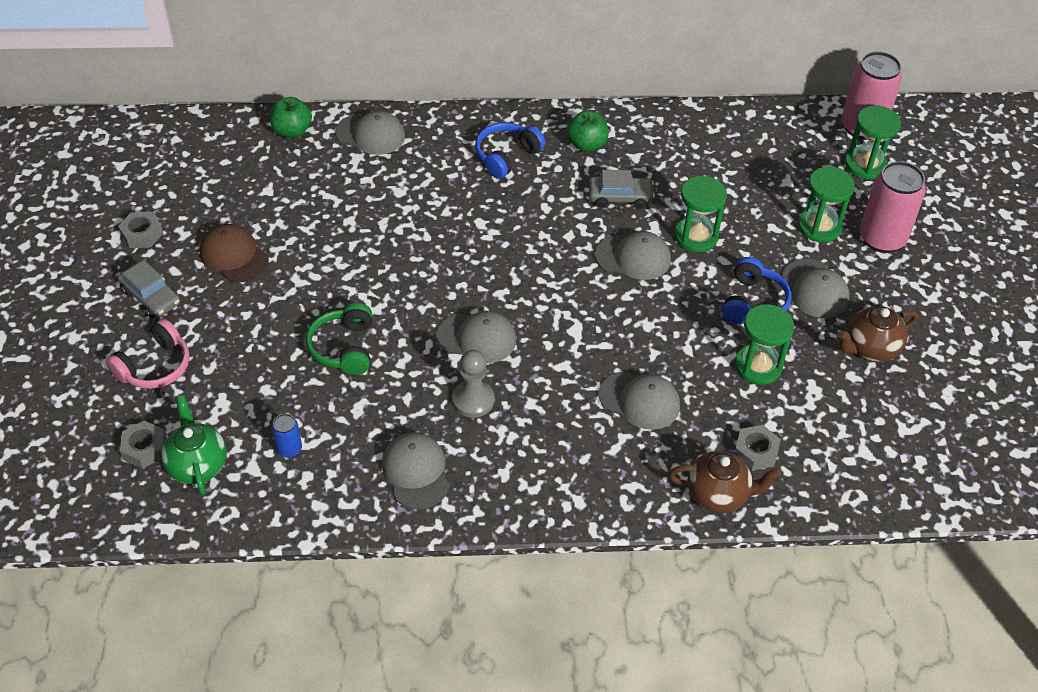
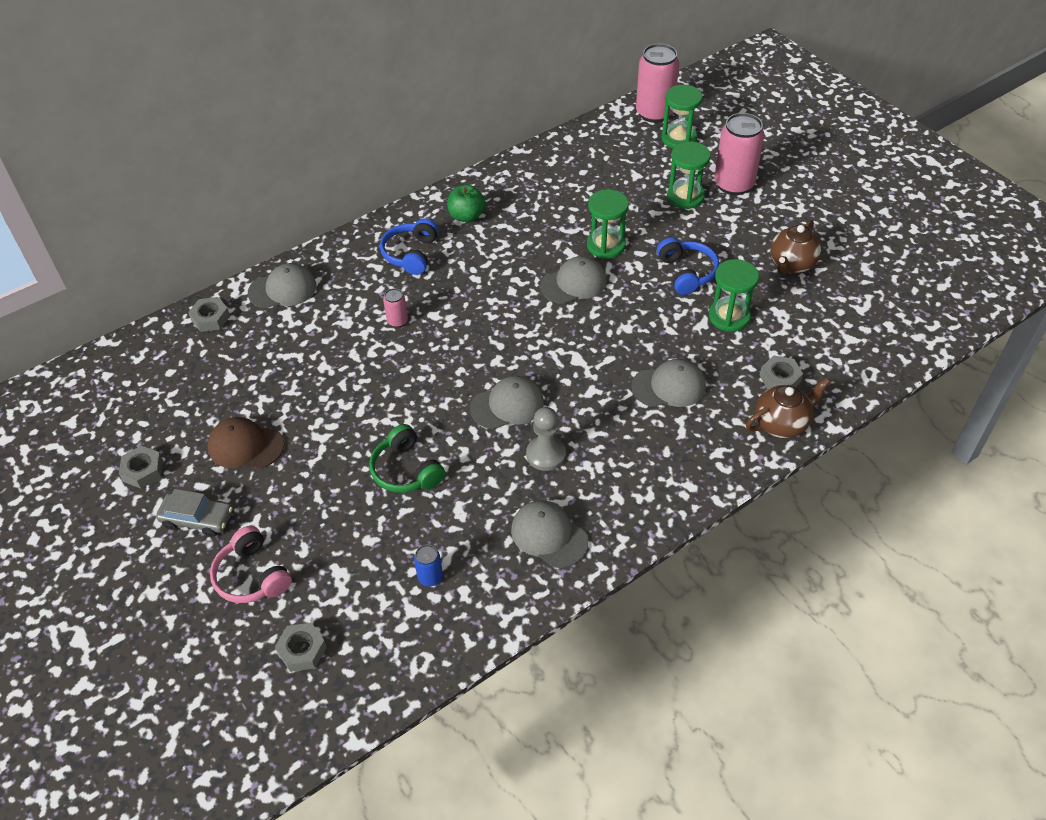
camera: 30 degrees left, 0 degrees up
pink headphones [106,319,190,389] -> pink headphones turned 135 degrees clockwise [210,526,292,603]
green teapot [161,395,227,496] -> none
green apple [270,97,312,138] -> grey nut [188,297,230,332]
grey car [589,170,655,209] -> none
grey cap [782,259,850,318] -> none
none -> pink can [383,288,408,328]

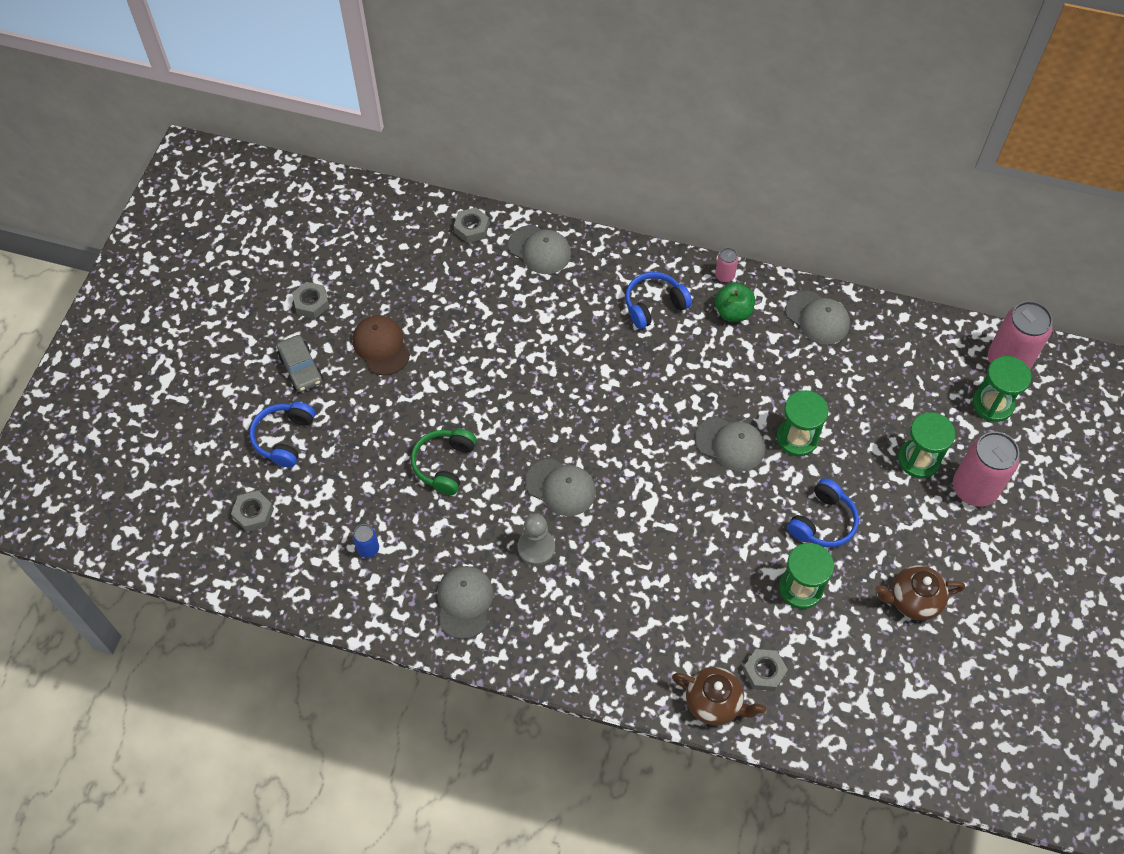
camera: 50 degrees right, 10 degrees up
pink headphones [210,526,292,603] -> blue headphones [249,402,315,468]
pink can [383,288,408,328] -> pink can moved to [715,248,738,282]
grey cap [632,359,706,407] -> grey cap moved to [786,291,850,344]

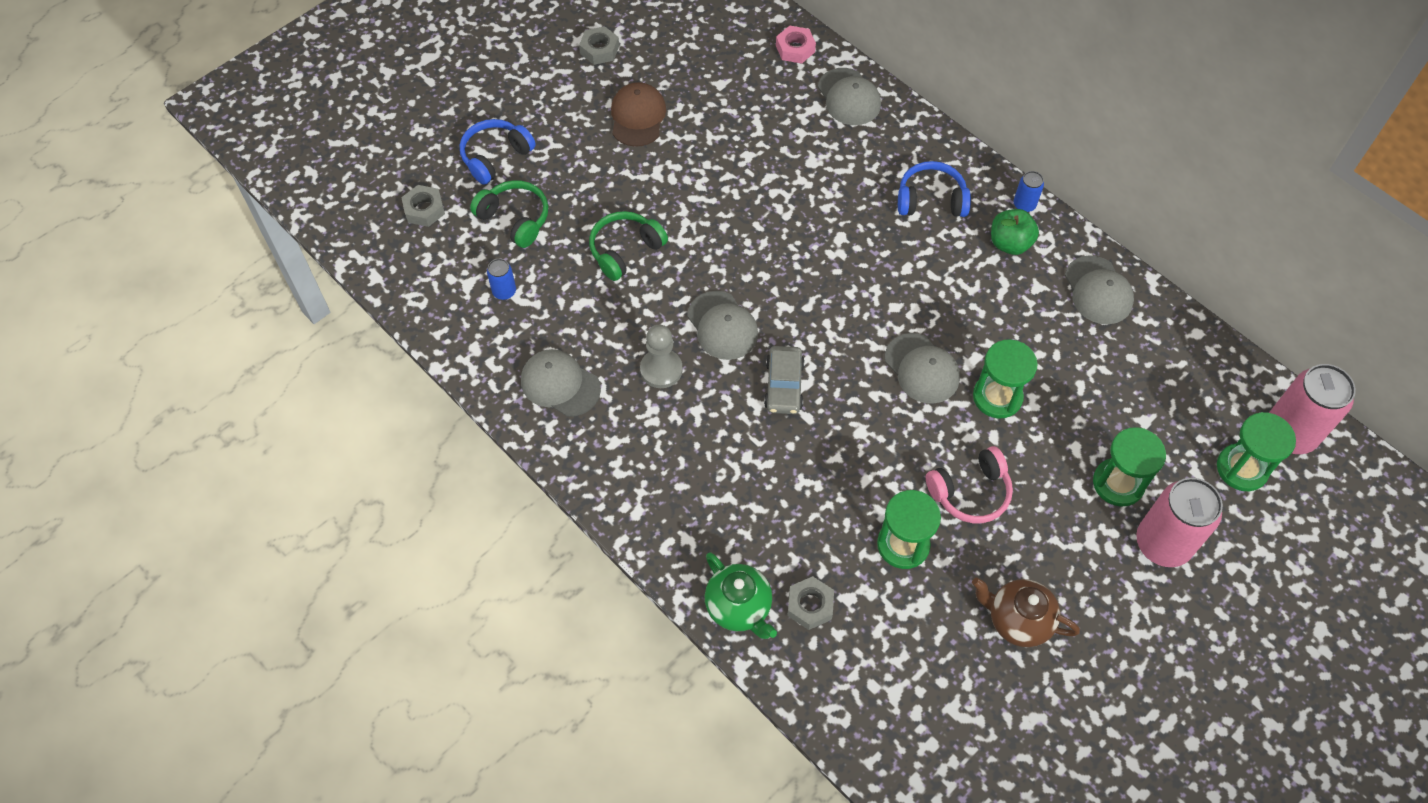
camera: 30 degrees right, 0 degrees up
grey car [277,335,323,392] -> grey car moved to [764,346,805,414]
grey cap [437,566,494,639] -> grey cap turned 90 degrees counterclockwise [521,349,601,417]
grey nut [454,207,489,243] -> pink nut [776,26,816,64]
brown teapot [672,667,766,725] -> green teapot [705,552,777,639]
pink can [715,248,738,282] -> blue can [1014,171,1044,212]
blue headphones [787,478,859,547] -> pink headphones [926,446,1013,523]
none -> green headphones [470,180,548,248]

